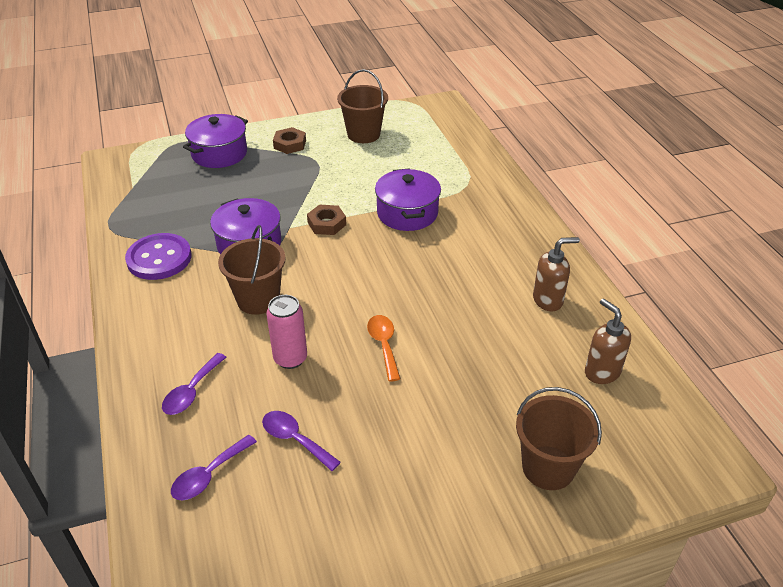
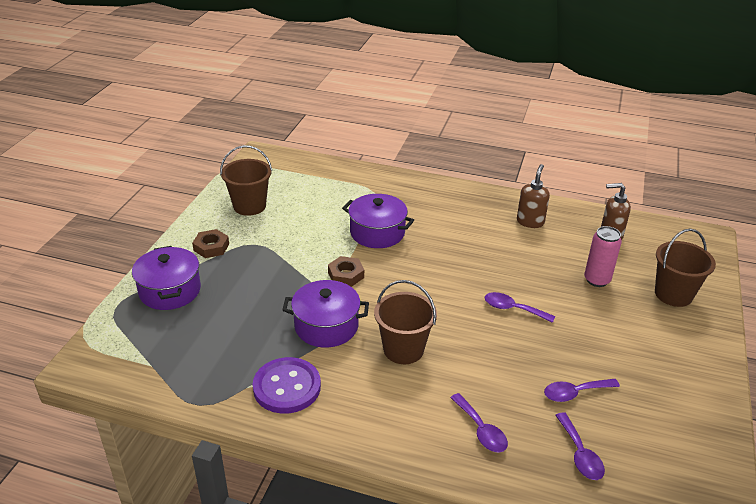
camera: 55 degrees left, 5 degrees down
pink can [266,295,307,369] -> pink can moved to [584,226,622,287]
orange spoon [367,315,401,382] -> purple spoon [484,292,555,323]

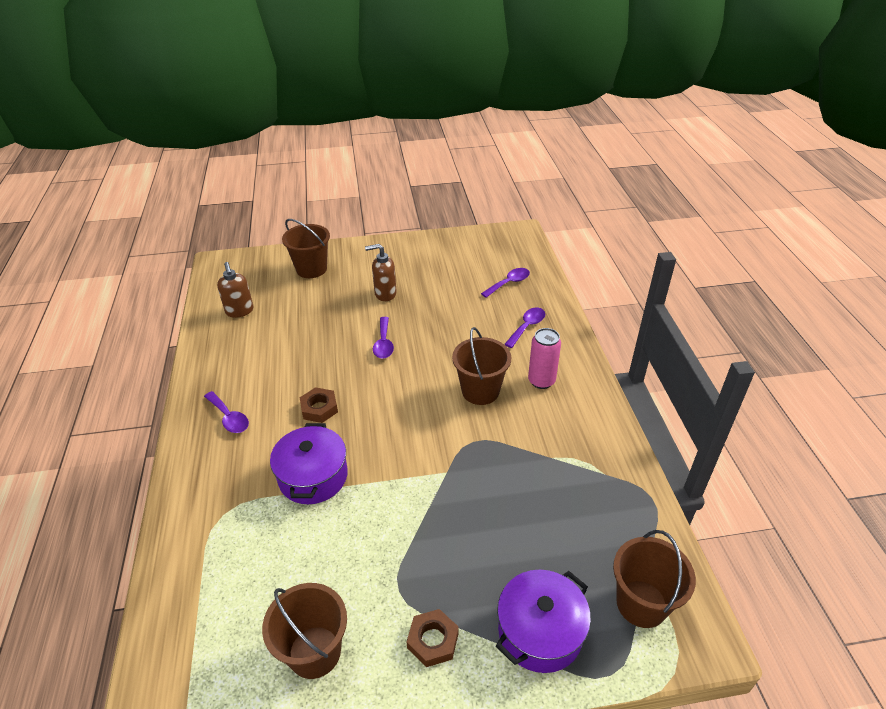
camera: 115 degrees left, 5 degrees up
purple button [252,357,321,413] -> none
purple pot [282,280,369,347] -> none
brown nut [328,256,364,287] -> brown nut moved to [300,387,338,423]
brown soap dispenser [517,164,550,228] -> brown soap dispenser moved to [365,244,396,301]
purple spoon [544,379,620,402] -> purple spoon moved to [204,391,249,433]
pink can [584,226,622,287] -> pink can moved to [528,328,561,389]
none -> brown bucket [613,530,696,628]

